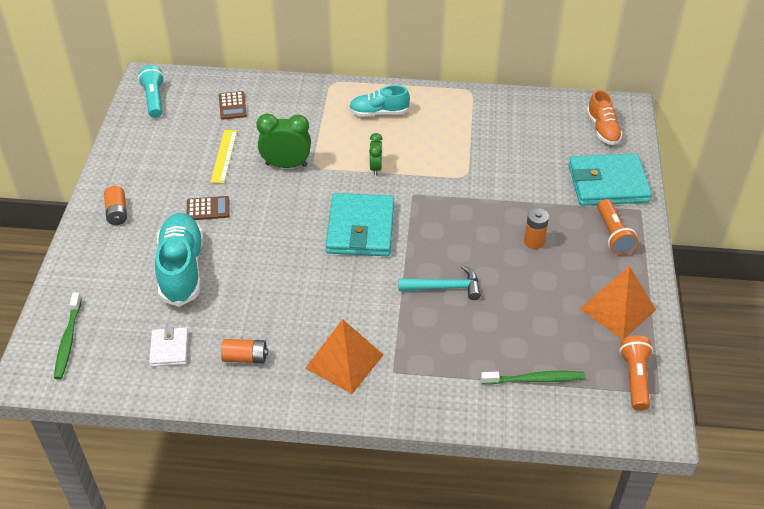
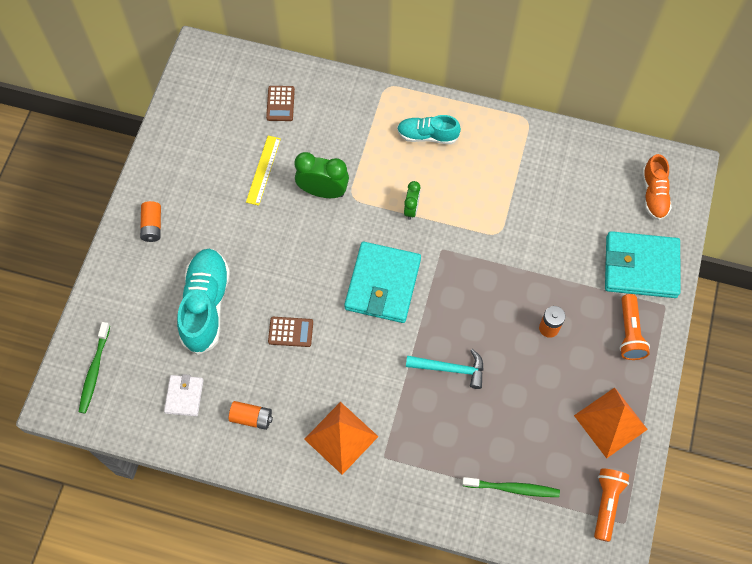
camera: 10 degrees right, 20 degrees up
turquoise flashlight [138,65,164,118] -> none
brown calculator [187,196,230,220] -> brown calculator moved to [268,317,313,347]

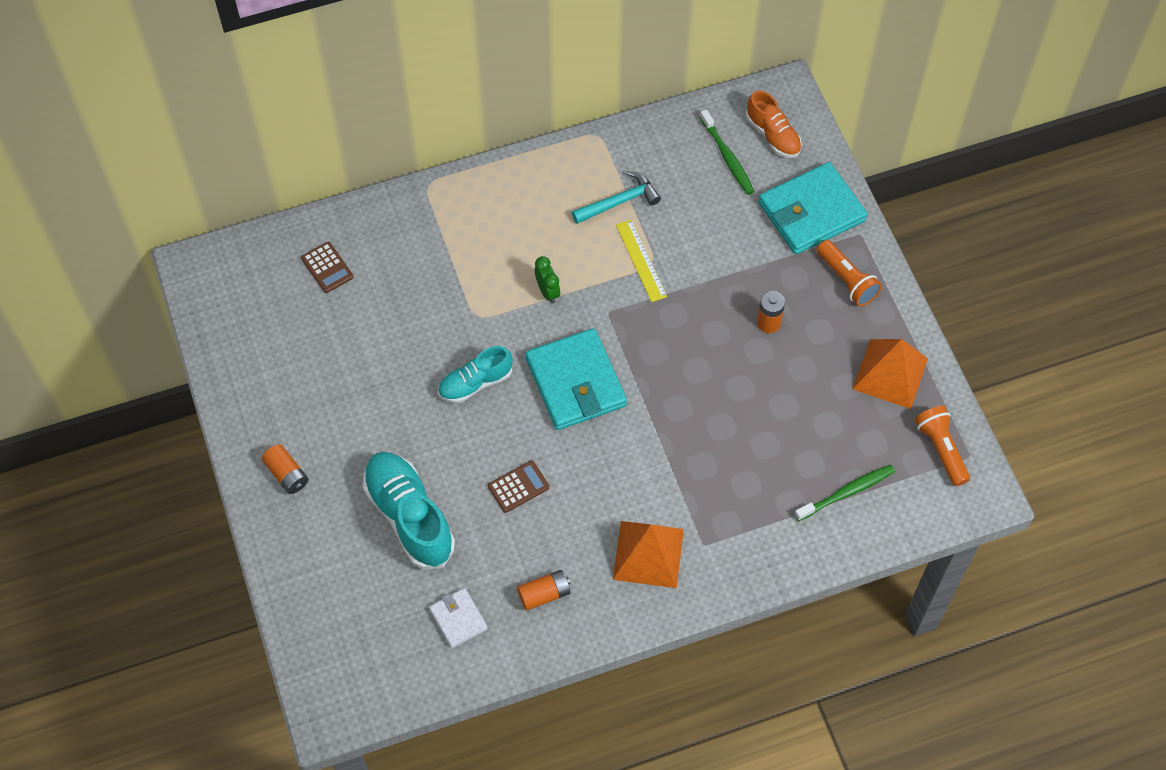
camera: 35 degrees left, 5 degrees down
green toothbrush [79,322,110,414] -> green toothbrush moved to [700,109,755,195]
yellow ruler [246,136,281,206] -> yellow ruler moved to [616,220,667,302]
green clock [294,152,349,198] -> none
turquoise shoe [397,115,461,144] -> turquoise shoe moved to [438,346,513,403]
turquoise hammer [406,349,484,389] -> turquoise hammer moved to [572,171,661,224]

